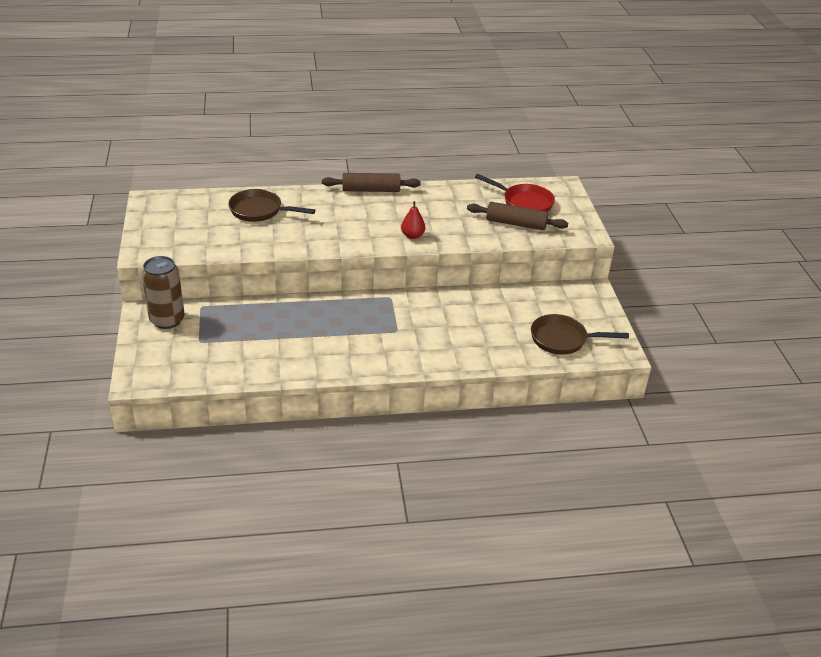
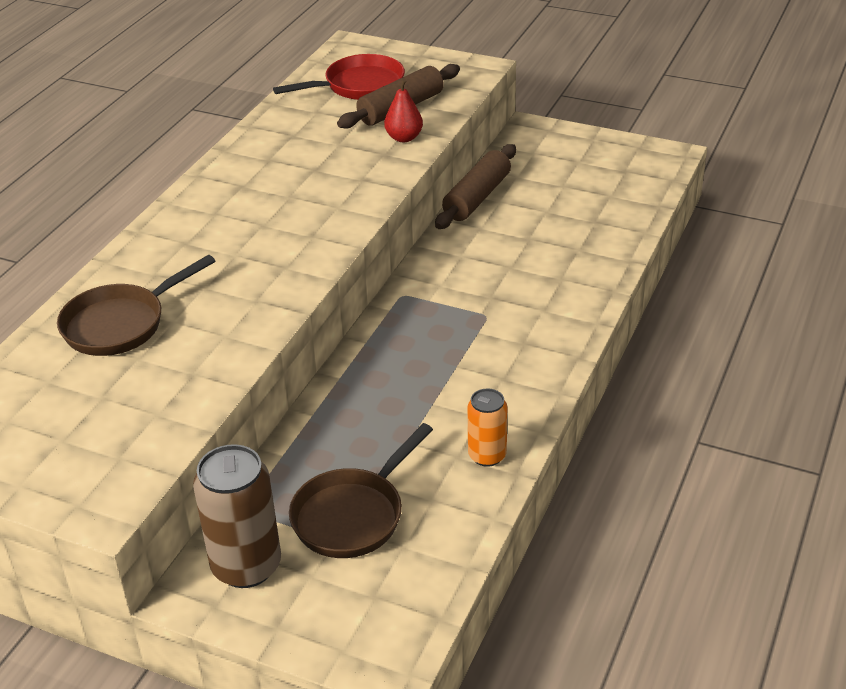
camera: 55 degrees left, 0 degrees up
brown rolling pin [322,173,421,192] -> brown rolling pin moved to [435,144,516,229]
red pear [401,201,425,239] -> red pear moved to [384,79,423,142]
brown pan [531,314,629,355] -> brown pan moved to [289,423,433,558]
none -> orange can [468,388,507,467]

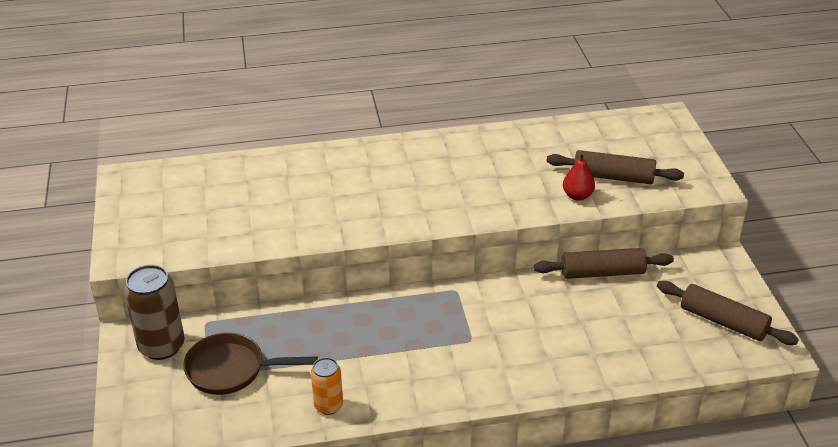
camera: 55 degrees right, 0 degrees up
brown pan [57,255,215,356] -> none
red pan [273,54,405,100] -> none
none -> brown rolling pin [657,281,799,345]

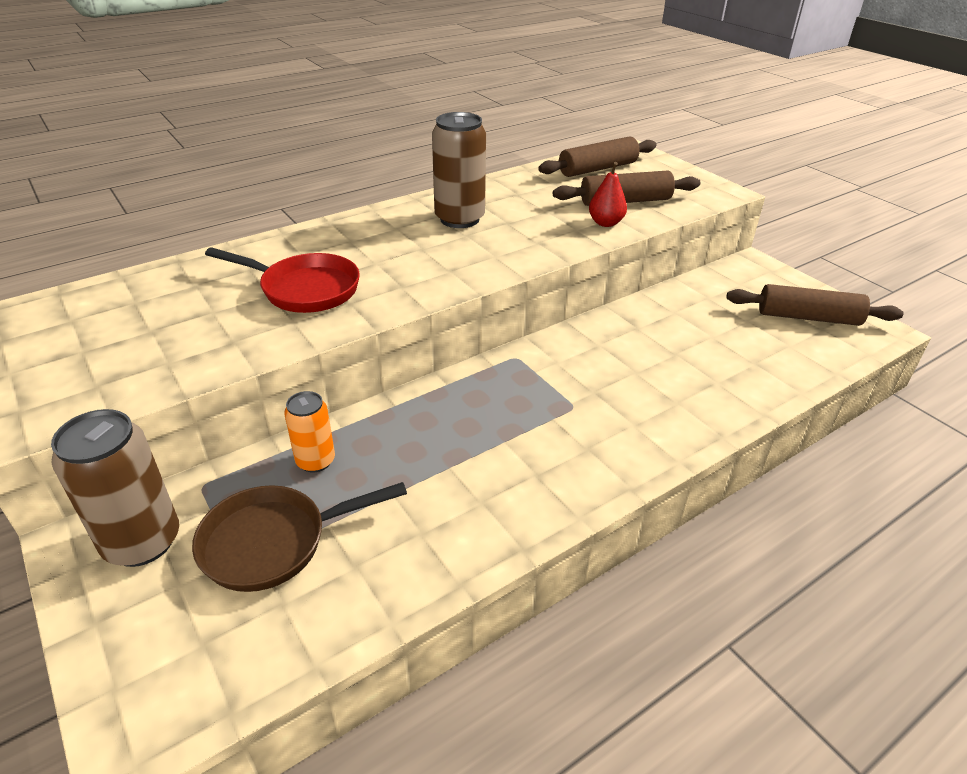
camera: 25 degrees left, 0 degrees up
orange can [311,357,343,415] -> orange can moved to [284,391,335,472]
brown rolling pin [534,248,674,279] -> brown rolling pin moved to [538,136,656,177]
none -> red pan [205,247,360,313]
none -> brown can [432,112,486,228]

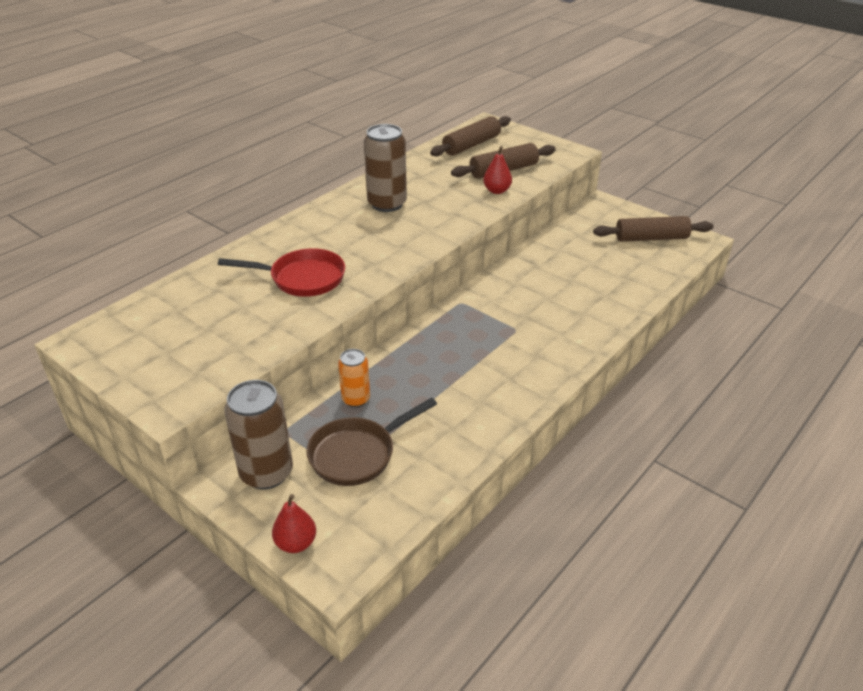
camera: 15 degrees left, 0 degrees up
none -> red pear [272,494,316,553]

